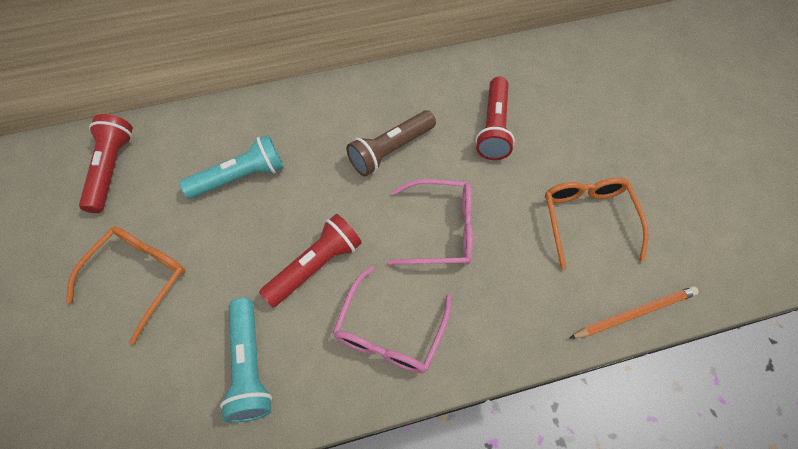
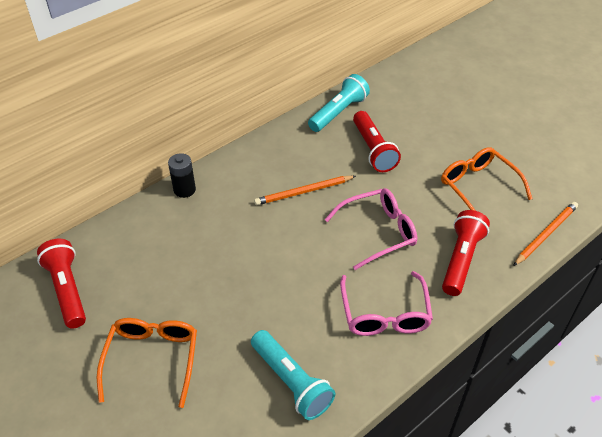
camera: 25 degrees left, 15 degrees down
turquoise flashlight [180,135,284,199] -> turquoise flashlight moved to [308,74,370,132]
red flashlight [259,214,362,307] -> red flashlight moved to [442,210,490,296]
brown flashlight [346,110,436,176] -> orange pencil [254,176,356,205]
none -> black battery [168,153,196,198]

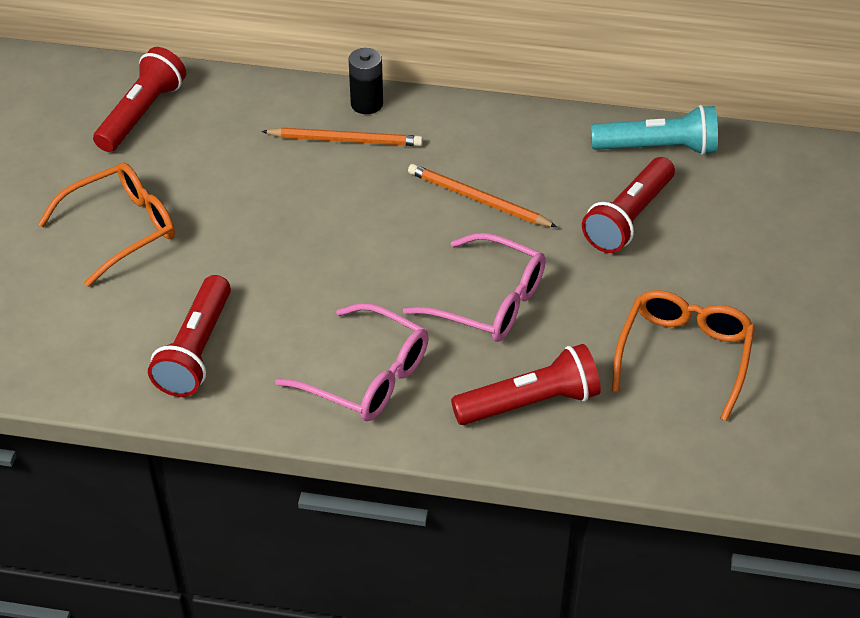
camera: 50 degrees right, 0 degrees up
turquoise flashlight [251,330,335,420] -> red flashlight [148,275,231,397]
pink glasses [340,271,433,336] -> pink glasses turned 105 degrees counterclockwise [275,303,429,421]
orange pencil [513,202,578,266] -> orange pencil moved to [261,128,423,146]

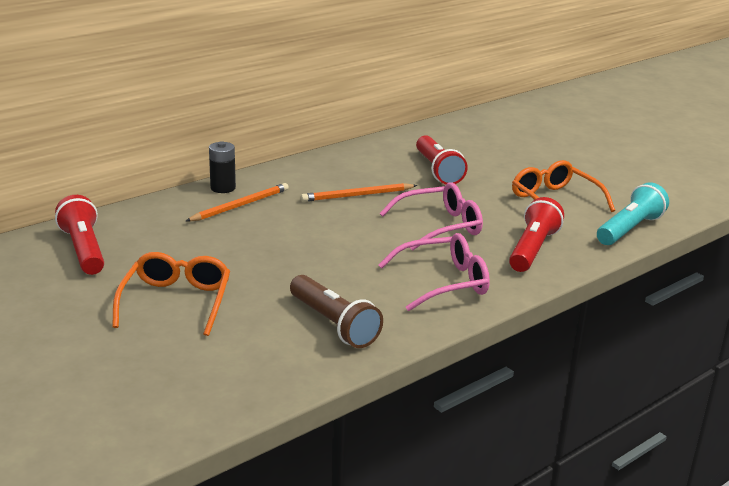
camera: 50 degrees left, 20 degrees down
red flashlight [148,275,231,397] -> brown flashlight [290,275,383,348]
turquoise flashlight [591,105,718,155] -> turquoise flashlight moved to [597,182,669,245]

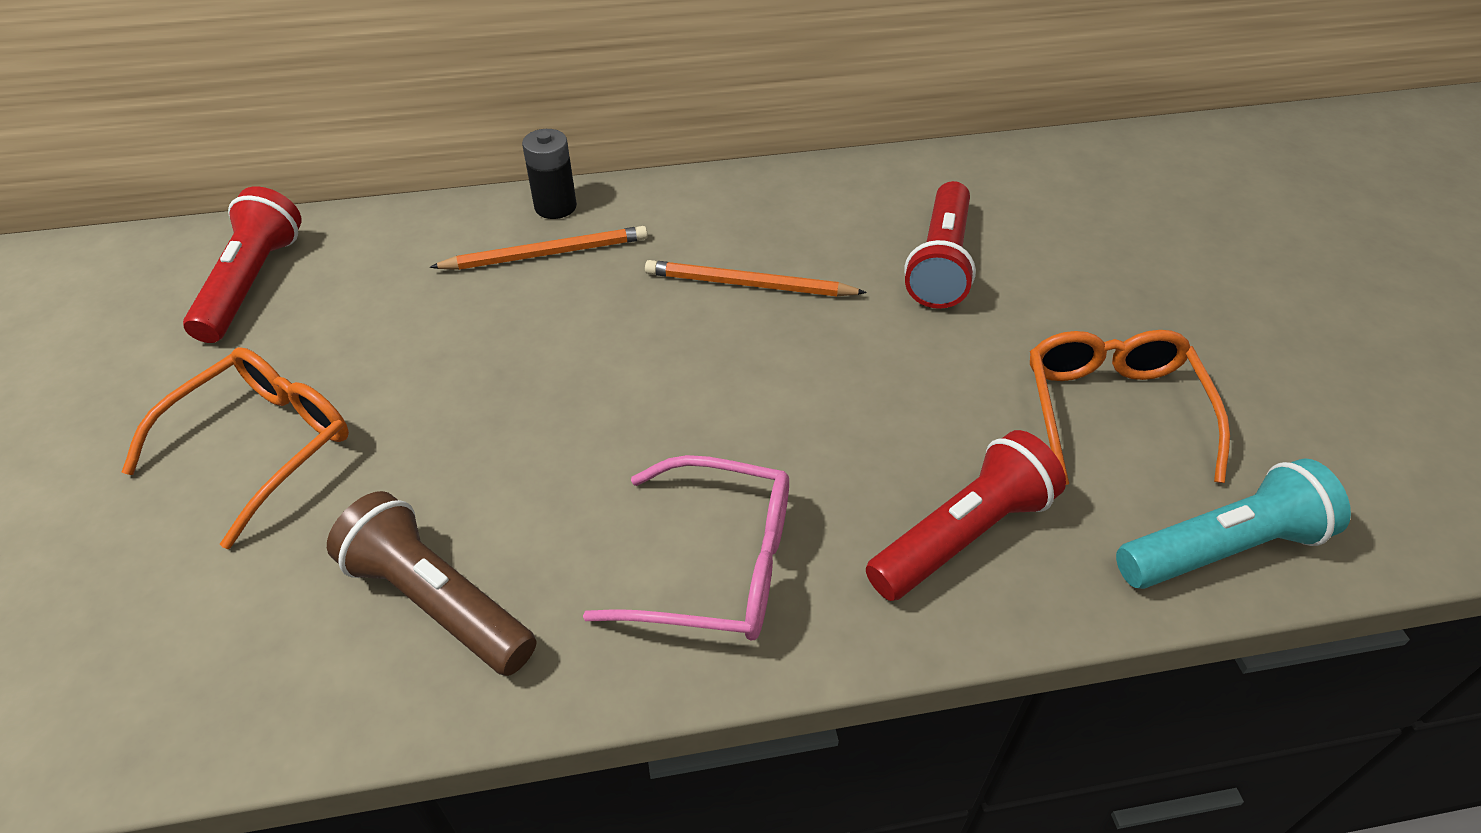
camera: 30 degrees right, 20 degrees up
brown flashlight [290,275,383,348] -> brown flashlight turned 135 degrees clockwise [327,491,536,676]
pink glasses [380,183,483,251] -> none

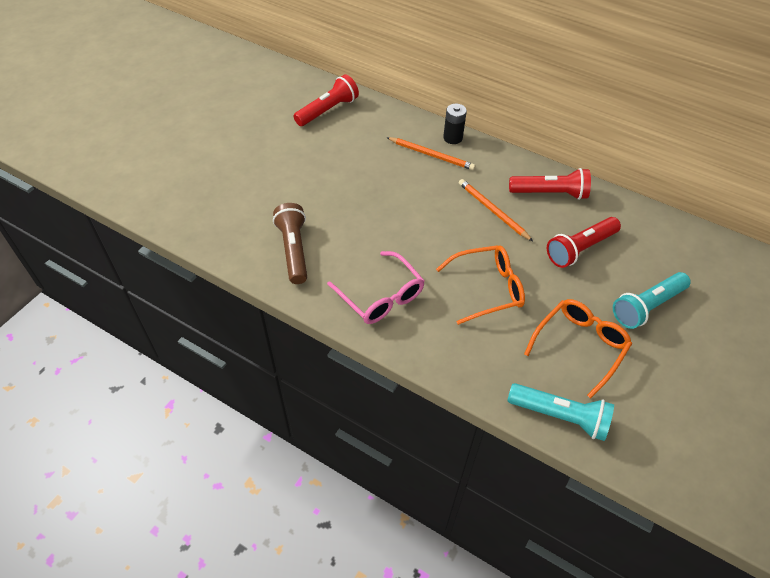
camera: 40 degrees right, 5 degrees up
orange glasses [122,347,349,549] -> orange glasses moved to [436,245,525,325]
red flashlight [866,430,1066,601] -> red flashlight moved to [509,168,591,200]
none -> turquoise flashlight [613,272,691,329]

